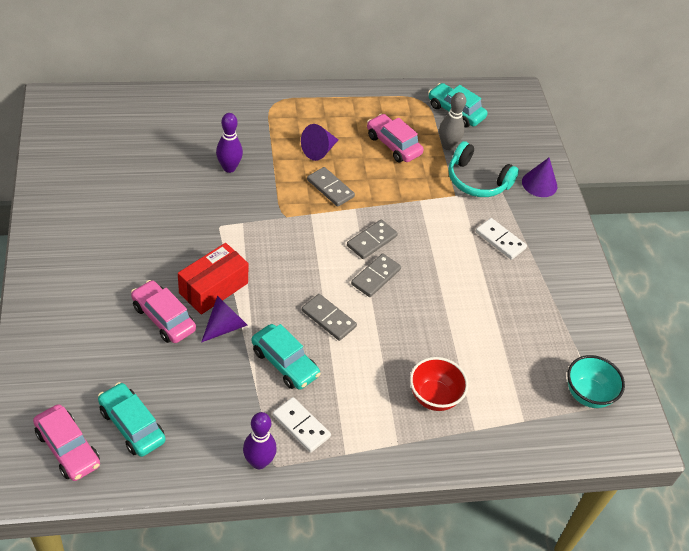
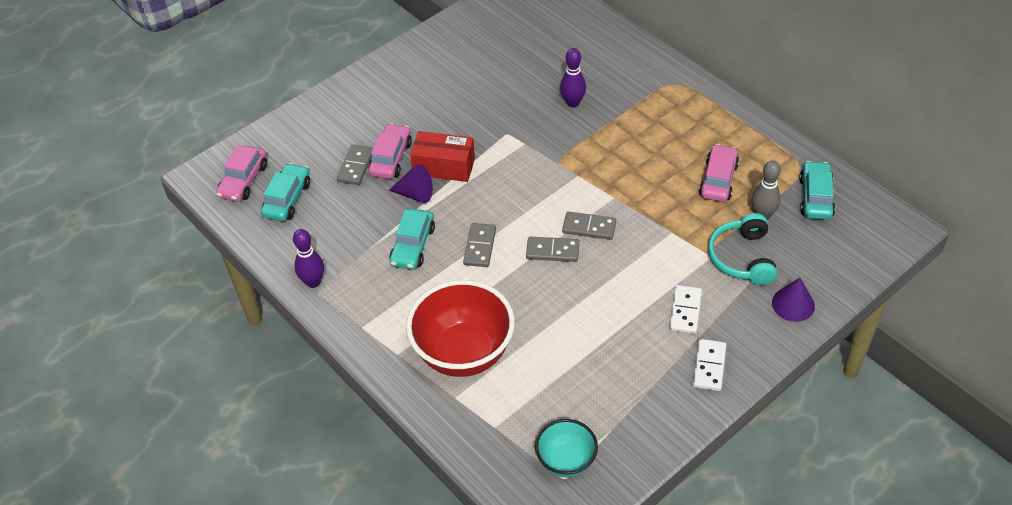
camera: 65 degrees right, 0 degrees up
white domino [273,397,331,453] -> white domino moved to [693,339,726,391]
purple cone [301,124,338,161] -> none
grey domino [307,167,355,207] -> grey domino moved to [337,144,373,185]
red bowl [410,357,468,411] -> red bowl [406,280,515,377], size x1.83

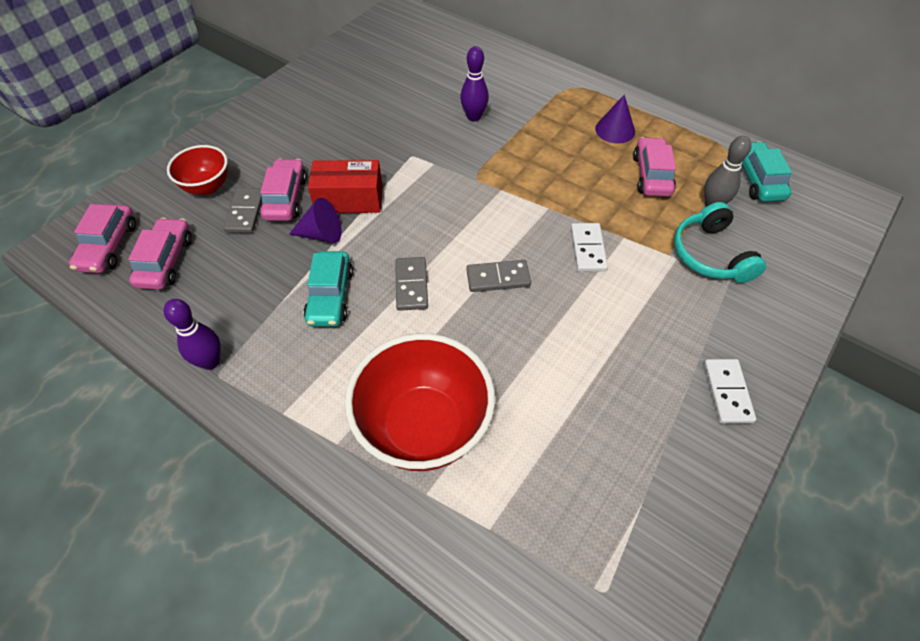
camera: 15 degrees left, 5 degrees up
turquoise car [261,163,310,221] -> pink car [128,217,192,290]
turquoise bowl [535,419,598,477] -> none
grey domino [562,211,616,240] -> none
white domino [669,285,702,334] -> white domino moved to [571,223,608,272]
purple cone [772,278,815,322] -> purple cone moved to [595,94,635,143]
none -> red bowl [167,145,228,195]

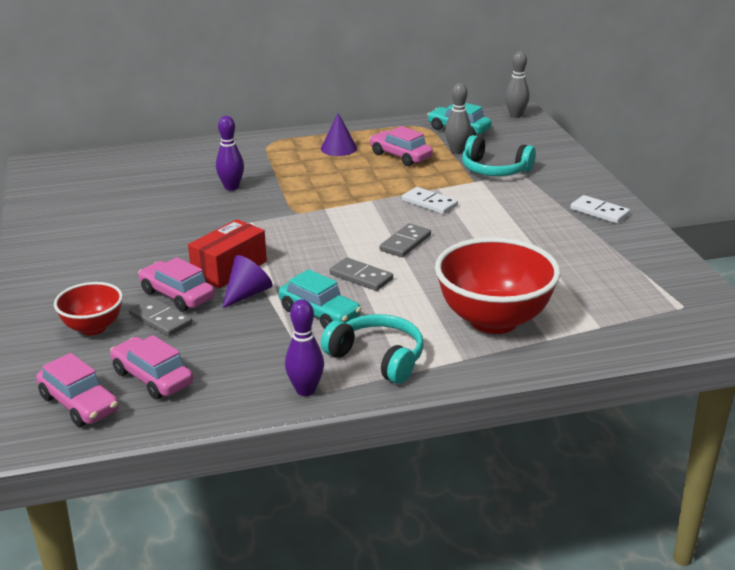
camera: 50 degrees left, 25 degrees down
none -> turquoise headphones [321,314,424,384]
none -> grey bowling pin [505,51,530,118]

